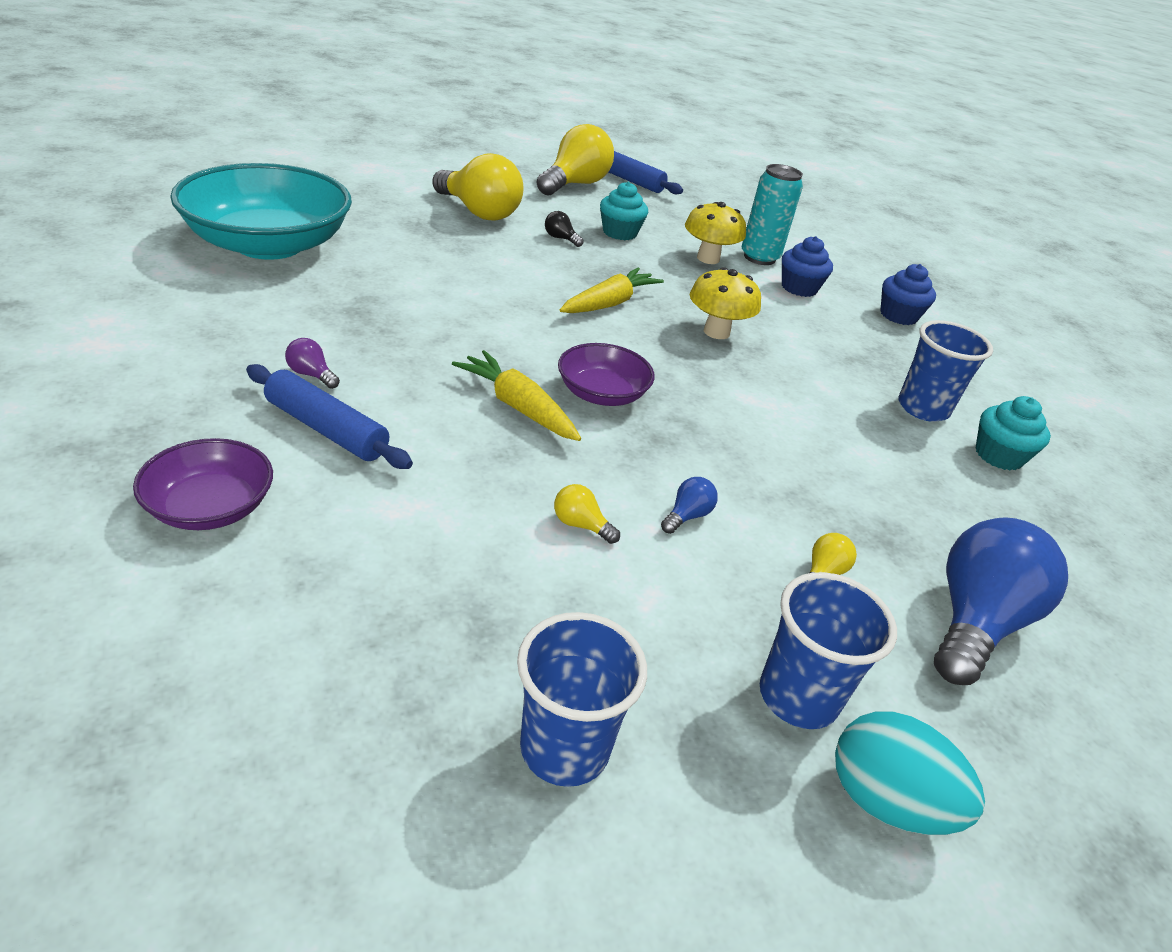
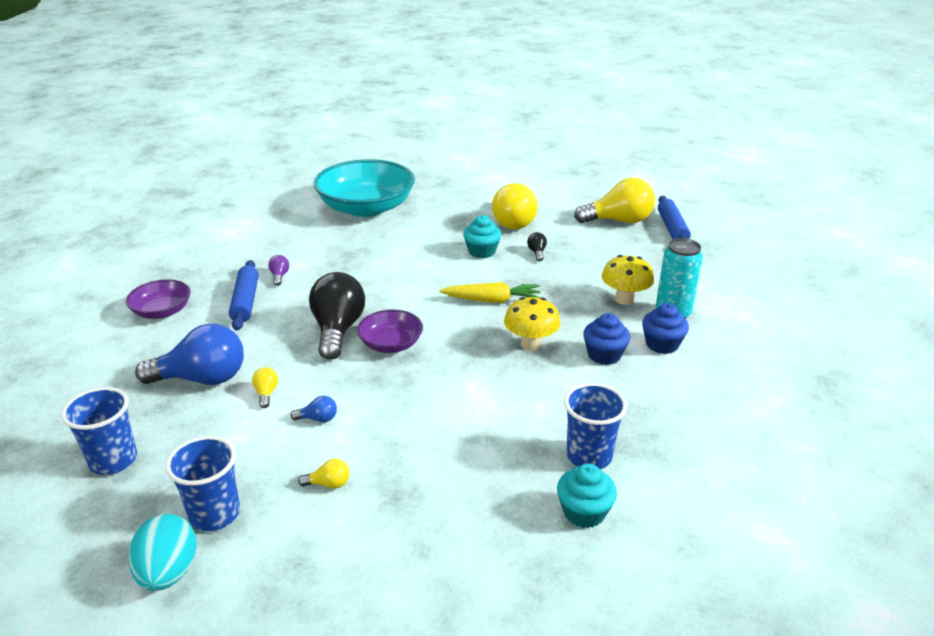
camera: 55 degrees right, 5 degrees down
yellow carrot [452,350,581,441] -> black light bulb [309,272,365,360]
turquoise cupcake [600,182,648,240] -> turquoise cupcake moved to [463,215,501,258]
blue cupcake [880,264,936,325] -> blue cupcake moved to [583,313,630,365]
blue light bulb [934,517,1068,685] -> blue light bulb moved to [135,323,244,385]

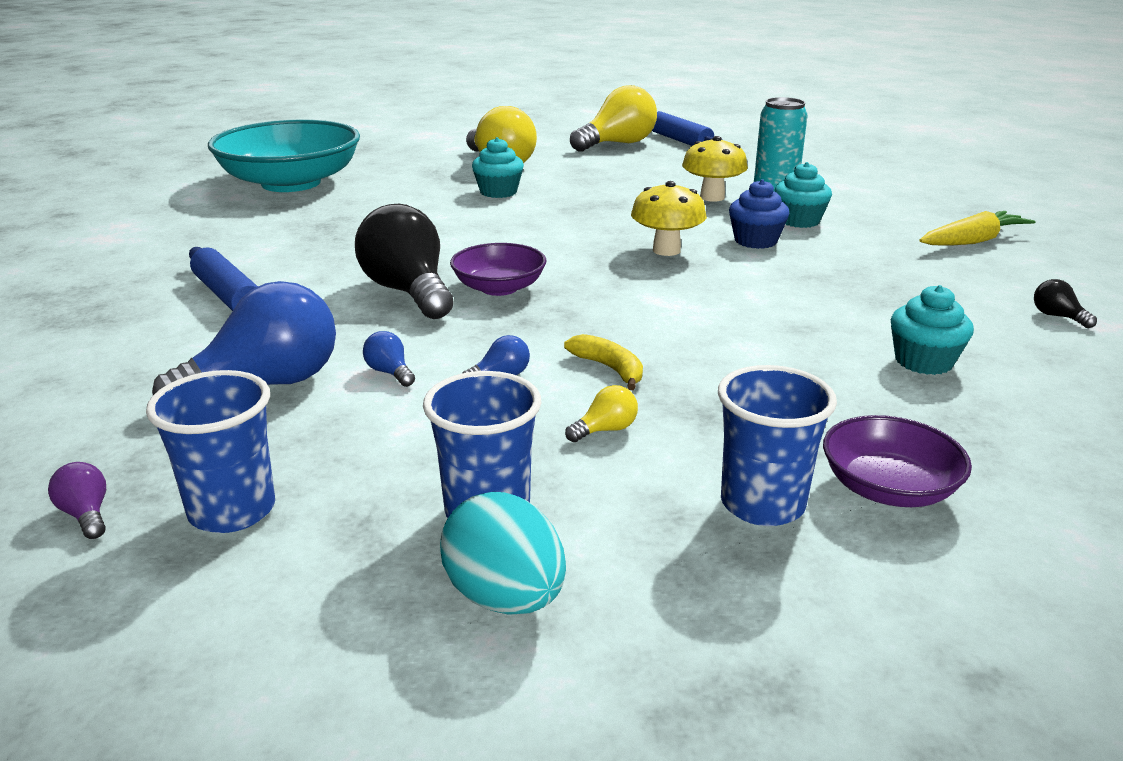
camera: 30 degrees left, 5 degrees down
purple bowl [126,279,191,319] -> purple bowl moved to [823,415,972,507]
yellow light bulb [252,367,278,408] -> blue light bulb [363,331,415,387]
purple light bulb [268,255,289,286] -> purple light bulb moved to [48,462,106,539]
yellow carrot [439,282,540,303] -> yellow carrot moved to [919,211,1035,246]
black light bulb [527,232,547,261] -> black light bulb moved to [1034,279,1097,328]
blue cup [564,383,627,469] -> blue cup moved to [718,365,837,526]
blue cupcake [642,303,689,354] -> turquoise cupcake [774,162,832,228]
none -> yellow banana [564,334,643,390]

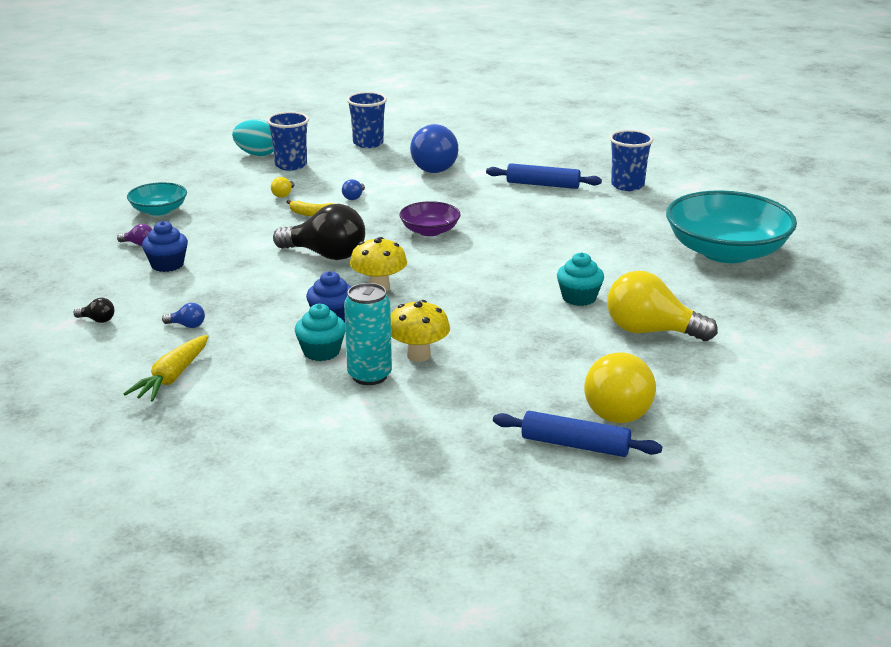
camera: 140 degrees right, 0 degrees up
purple light bulb [48,462,106,539] -> purple light bulb moved to [117,224,152,246]
black light bulb [355,204,454,319] -> black light bulb moved to [273,204,365,260]
blue light bulb [363,331,415,387] -> blue light bulb moved to [162,303,205,328]
blue cup [718,365,837,526] -> blue cup moved to [609,130,654,191]
purple bowl [823,415,972,507] -> turquoise bowl [127,182,187,216]
turquoise cupcake [891,285,974,375] -> blue cupcake [142,221,188,272]

